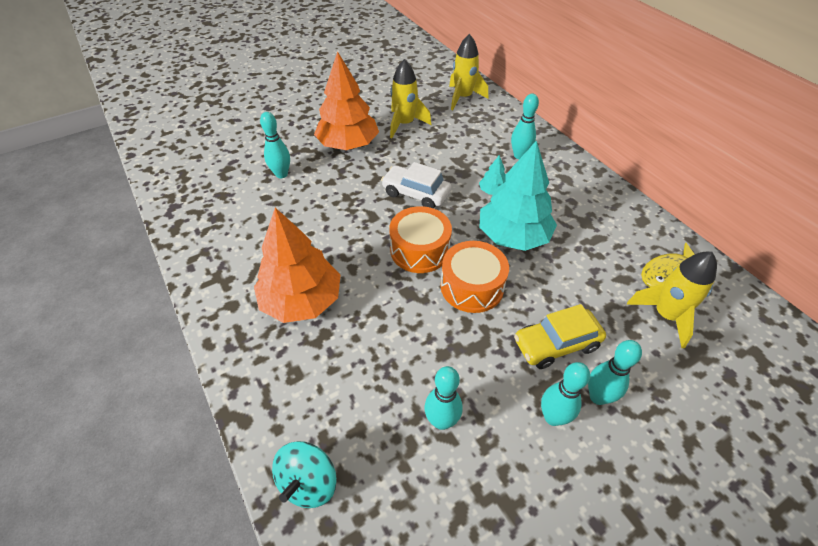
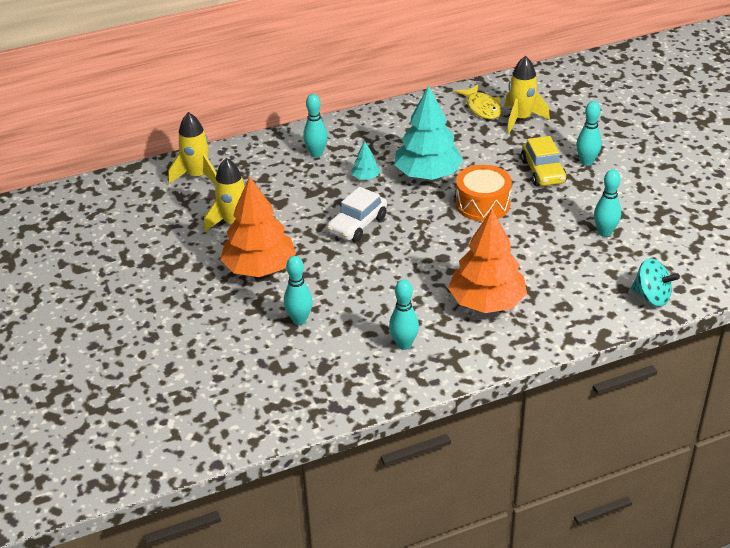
camera: 80 degrees left, 10 degrees down
orange drum [389,206,452,273] -> none
turquoise bowling pin [541,362,590,426] -> turquoise bowling pin moved to [389,279,419,350]

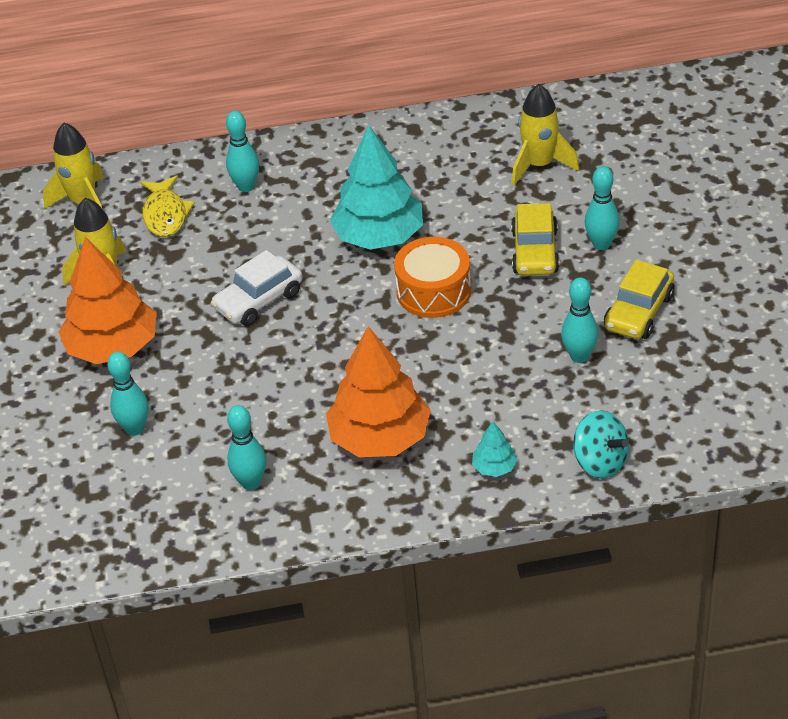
camera: 15 degrees right, 5 degrees up
turquoise tree [351,141,380,180] -> turquoise tree moved to [472,422,518,477]
yellow fish [455,85,502,119] -> yellow fish moved to [140,175,195,237]
none -> yellow car [604,260,675,339]

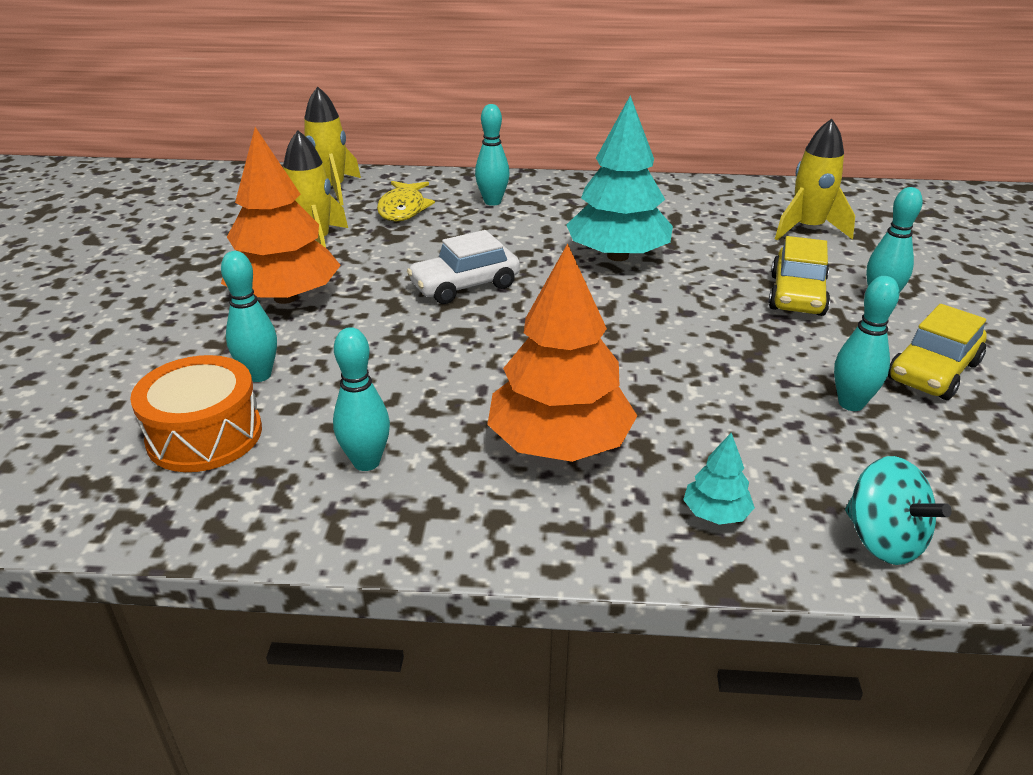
camera: 10 degrees right, 10 degrees down
orange drum [394,237,471,318] -> orange drum moved to [130,355,262,472]

